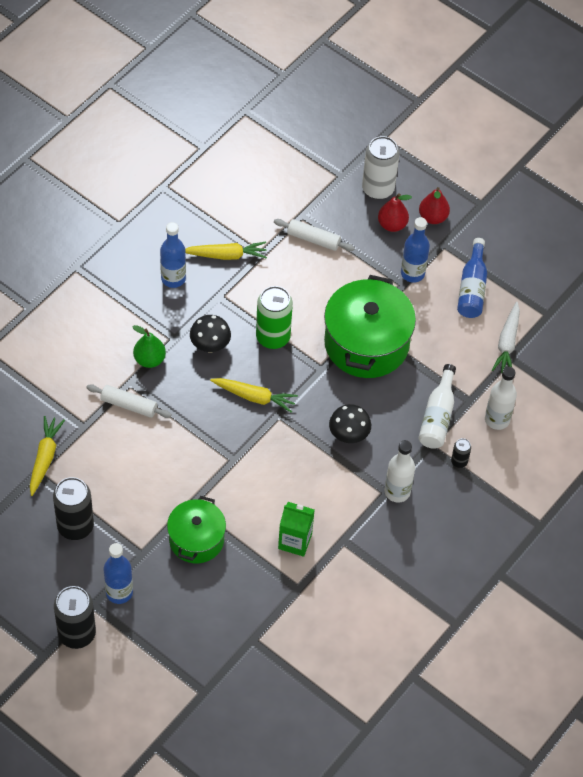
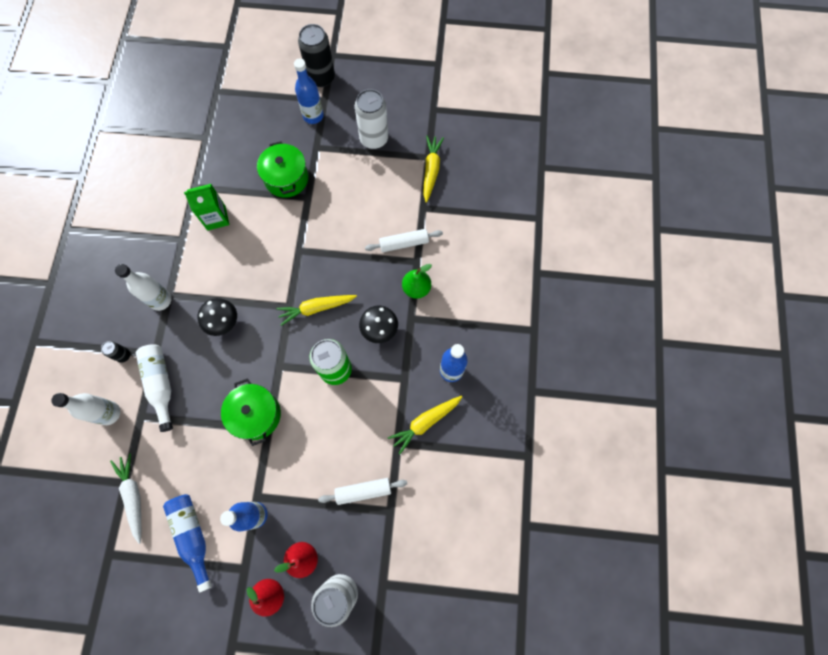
camera: 150 degrees right, 15 degrees up
yellow carrot [30,416,65,496] -> yellow carrot turned 150 degrees counterclockwise [423,136,444,203]
black can [53,477,94,540] -> white can [355,89,388,149]
green pot [324,275,416,378] -> green pot [221,378,281,446], size x0.61

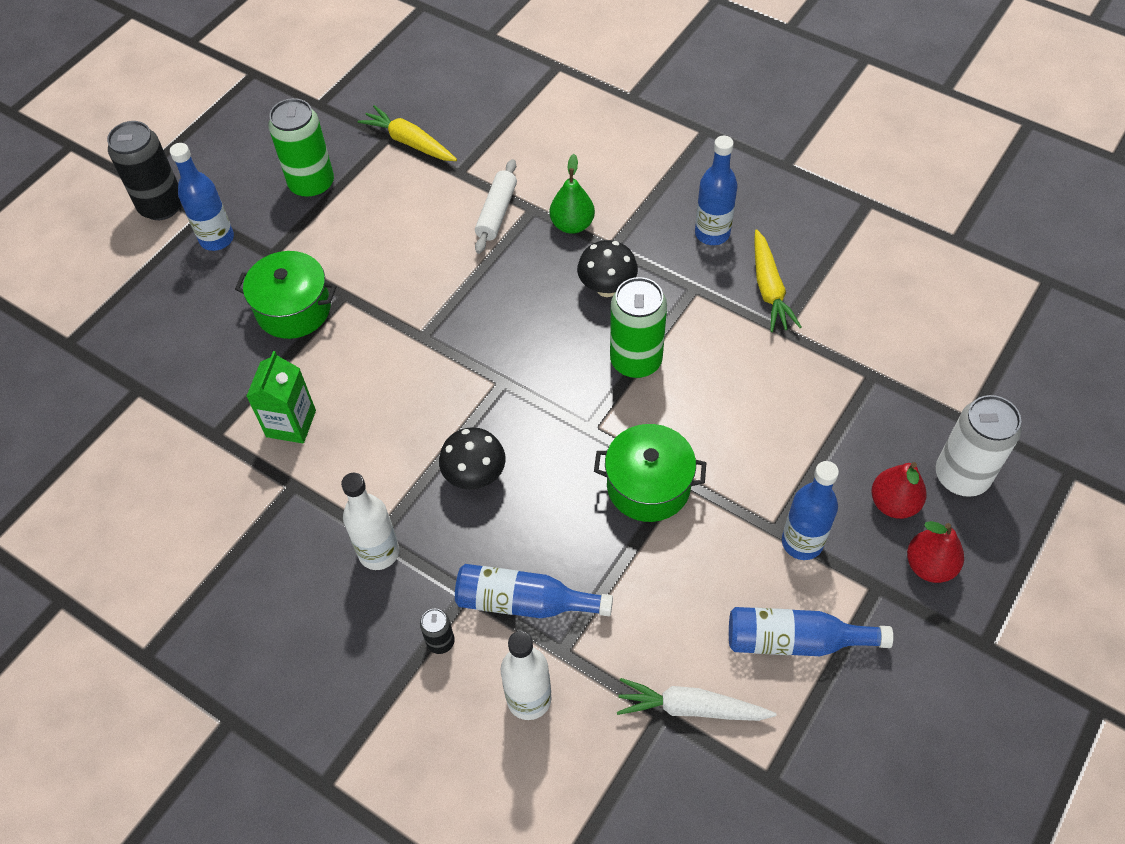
camera: 60 degrees left, 15 degrees down
white bottle [136,344,173,432] -> blue bottle [455,564,613,618]
yellow carrot [276,295,357,326] -> none
white rolling pin [318,478,407,505] -> none
white can [355,89,388,149] -> green can [268,98,334,198]

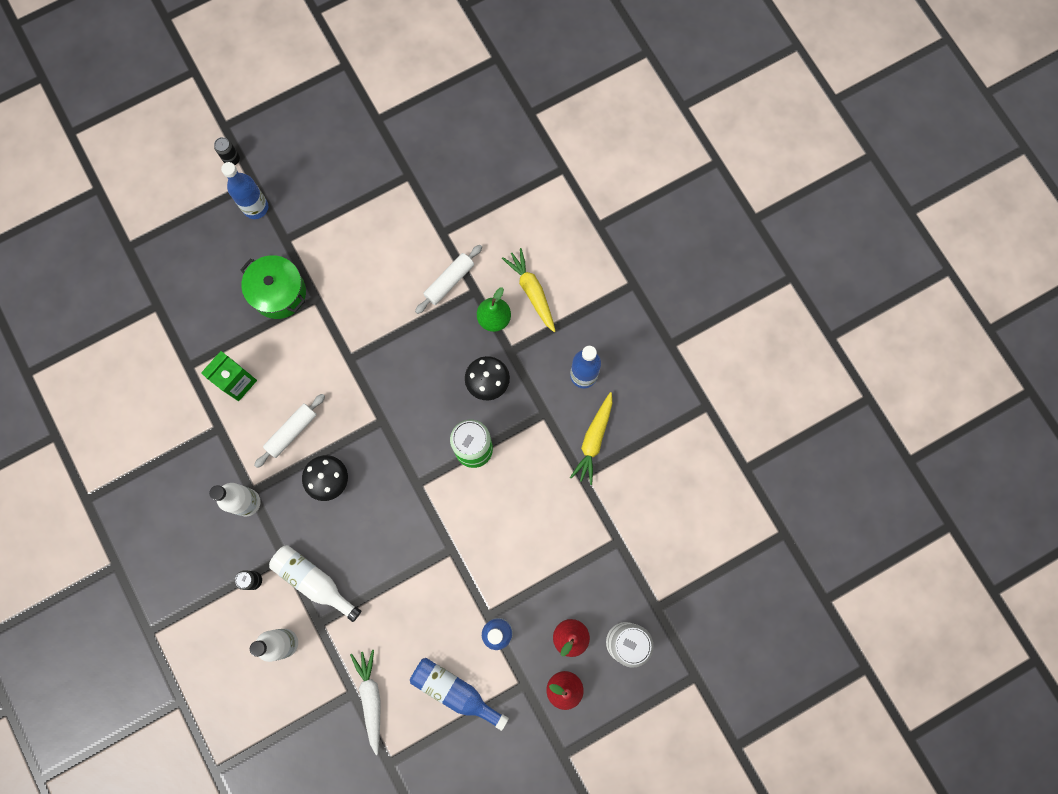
camera: 25 degrees right, 20 degrees up
black can [107,121,181,220] -> black can [214,137,240,165], size x0.48
green can [268,98,334,198] -> none
yellow carrot [357,105,457,161] -> yellow carrot moved to [502,248,555,332]
blue bottle [455,564,613,618] -> white bottle [269,545,361,622]
green pot [594,424,706,522] -> none
white carrot [617,678,776,721] -> white carrot turned 45 degrees clockwise [350,650,381,755]
none -> white rolling pin [254,394,325,468]

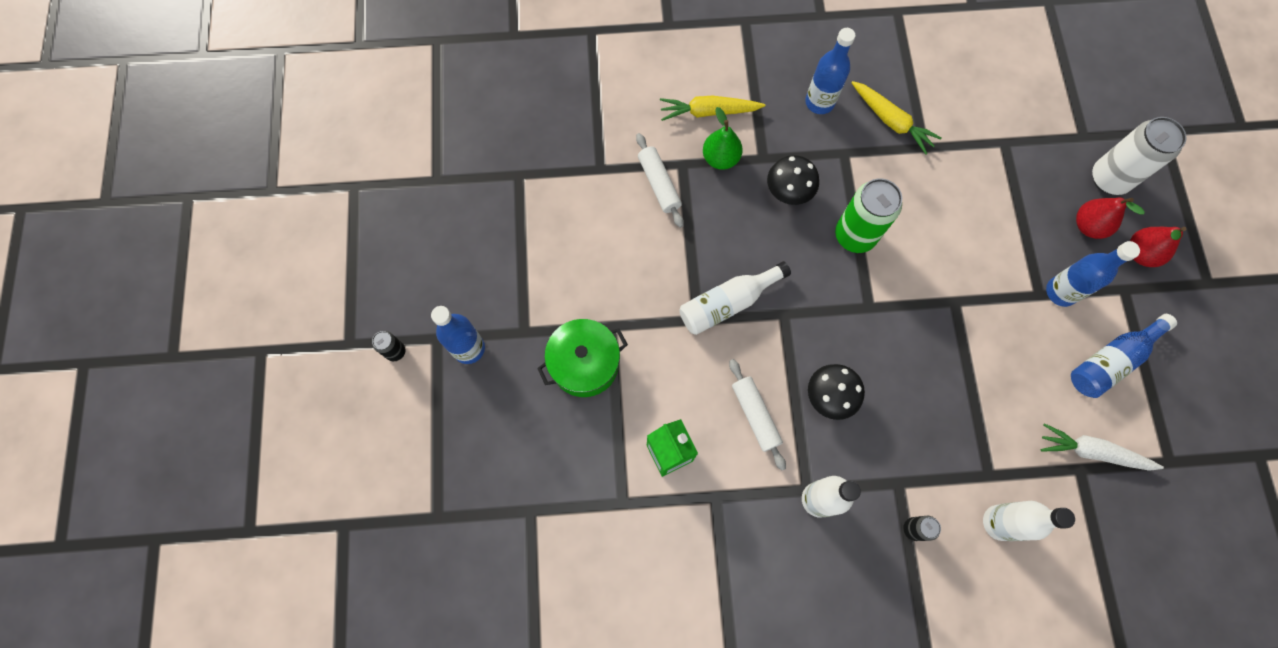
camera: 65 degrees left, 5 degrees down
white bottle [269,545,361,622] -> white bottle moved to [679,261,791,335]

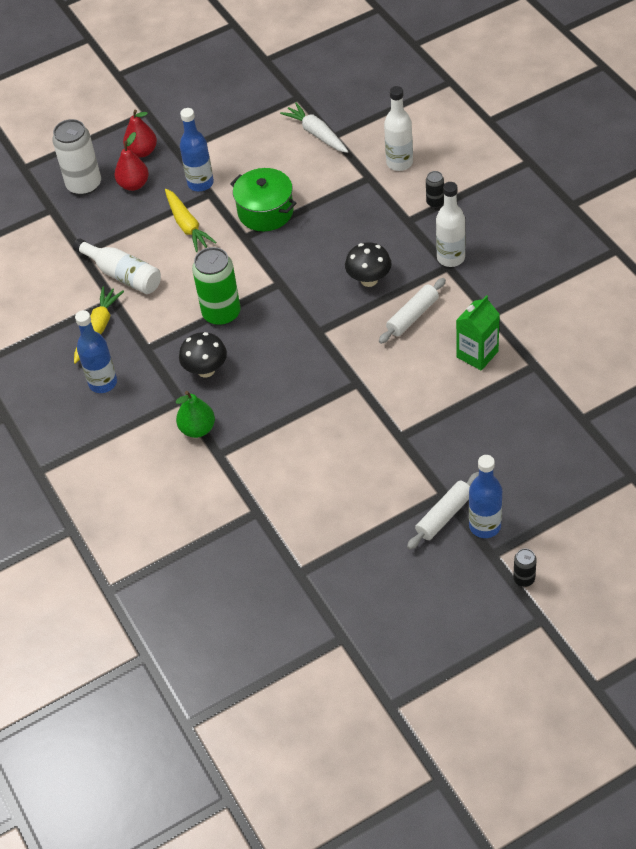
camera: 110 degrees left, 20 degrees down
green pot [537,319,628,397] -> green pot moved to [230,168,297,231]
white rolling pin [636,133,684,228] -> white rolling pin moved to [407,472,479,550]
yellow carrot [660,96,765,121] -> yellow carrot moved to [165,189,217,252]
white bottle [679,261,791,335] -> white bottle moved to [73,238,161,294]
white carrot [1041,423,1164,471] -> white carrot turned 150 degrees clockwise [280,102,349,153]
blue bottle [1071,314,1177,398] -> none

